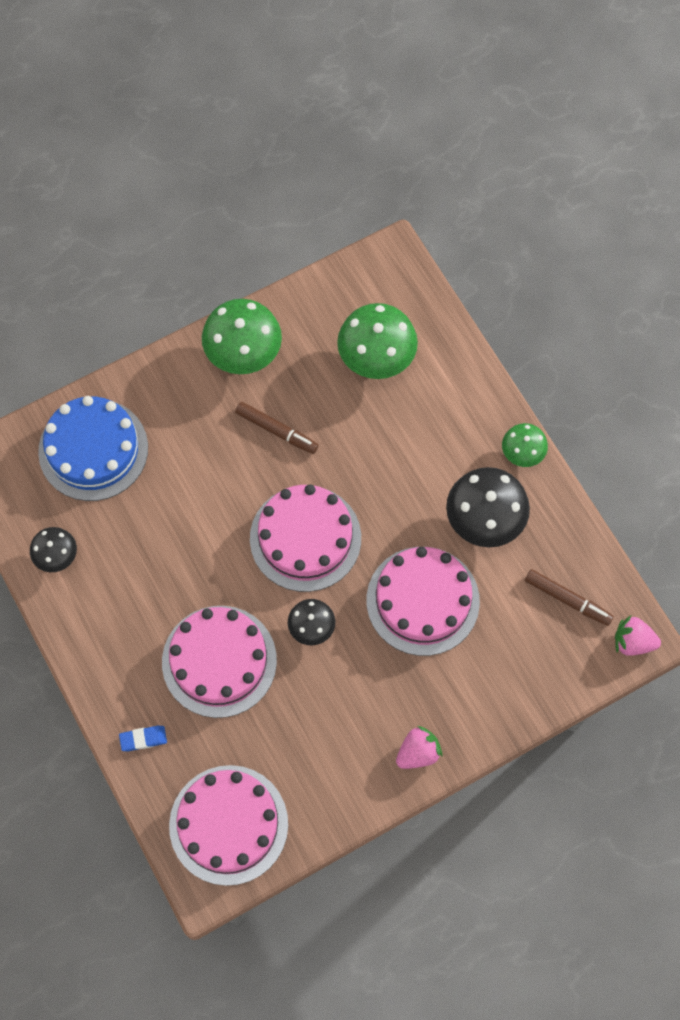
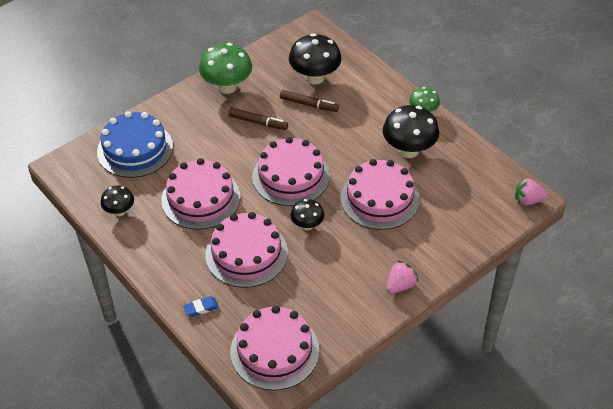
camera: 10 degrees left, 20 degrees down
green mushroom [337,303,418,379] -> black mushroom [289,34,342,85]
brown marker [525,569,614,626] -> brown marker moved to [280,90,339,112]
none -> pink cake [161,158,240,230]

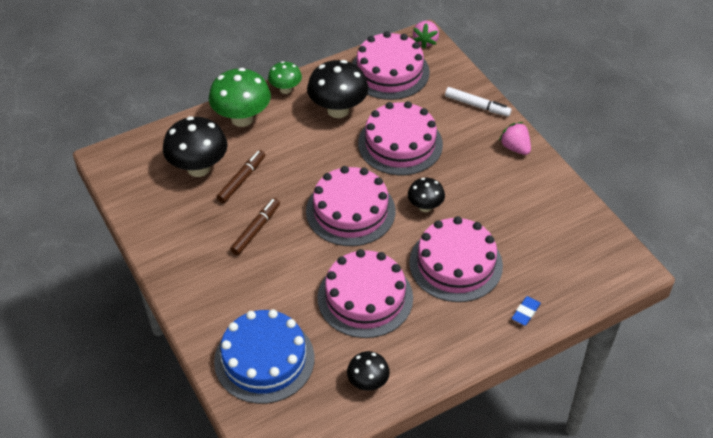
camera: 80 degrees left, 0 degrees up
blue eraser [183,296,219,317] -> blue eraser turned 45 degrees clockwise [512,296,541,326]
green mushroom [199,43,252,94] -> green mushroom moved to [209,68,271,127]
pink cake [230,305,319,391] -> pink cake moved to [352,31,430,100]
none -> white marker [445,87,512,117]

